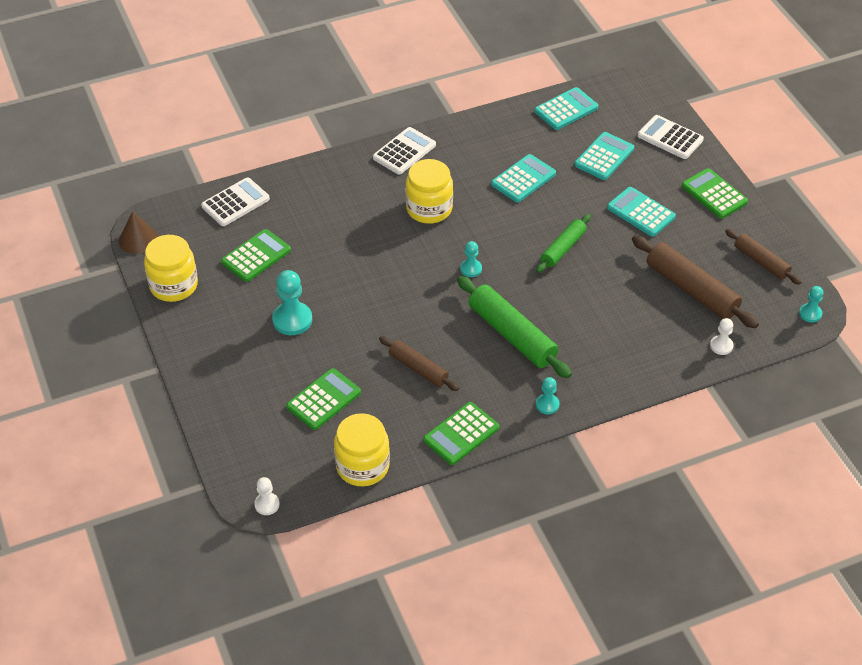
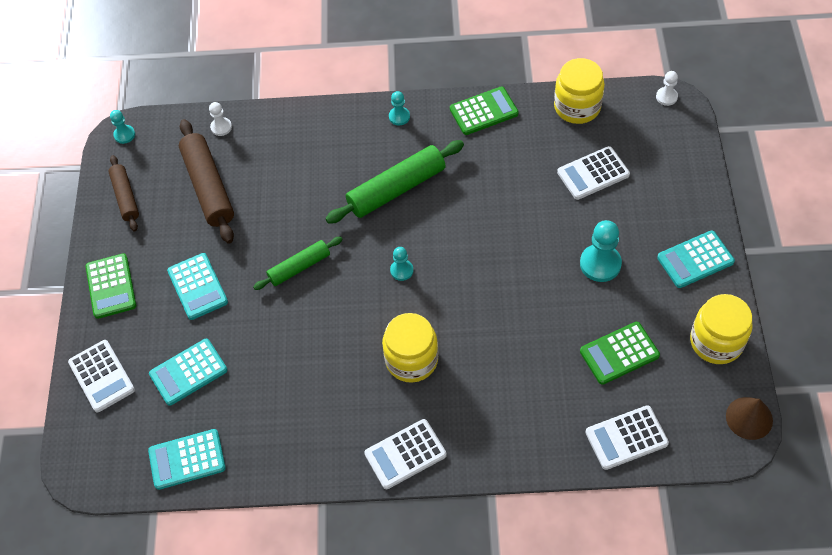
camera: 155 degrees left, 10 degrees up
green calculator [286,368,361,430] -> white calculator [557,146,630,200]
brown rolling pin [379,336,459,391] -> none
green rolling pin [457,276,572,378] -> green rolling pin turned 75 degrees clockwise [325,140,464,224]
turquoise calculator [491,154,556,202] -> turquoise calculator moved to [657,231,735,288]

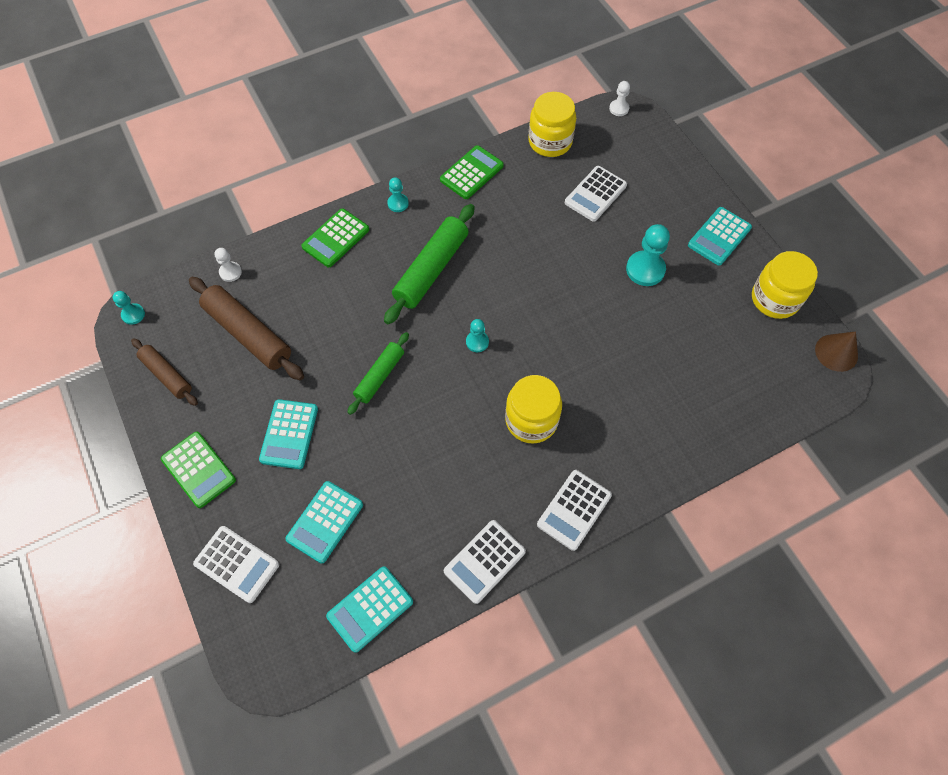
camera: 30 degrees left, 5 degrees up
turquoise calculator [167,253,228,320] -> turquoise calculator turned 60 degrees clockwise [259,399,318,469]
green calculator [580,322,660,385] -> green calculator moved to [301,208,369,267]
white calculator [585,405,669,470] -> white calculator moved to [444,520,526,604]

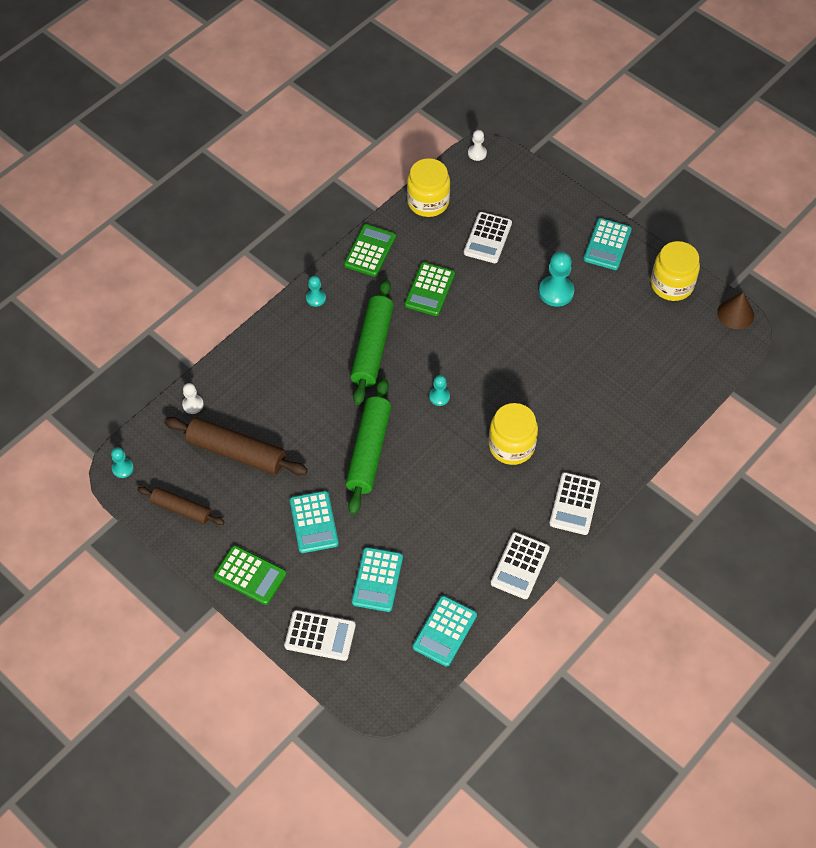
camera: 20 degrees left, 5 degrees down
green calculator [301,208,369,267] -> green calculator moved to [405,262,455,316]
green rolling pin [347,332,409,415] -> green rolling pin [346,378,391,515], size x1.65

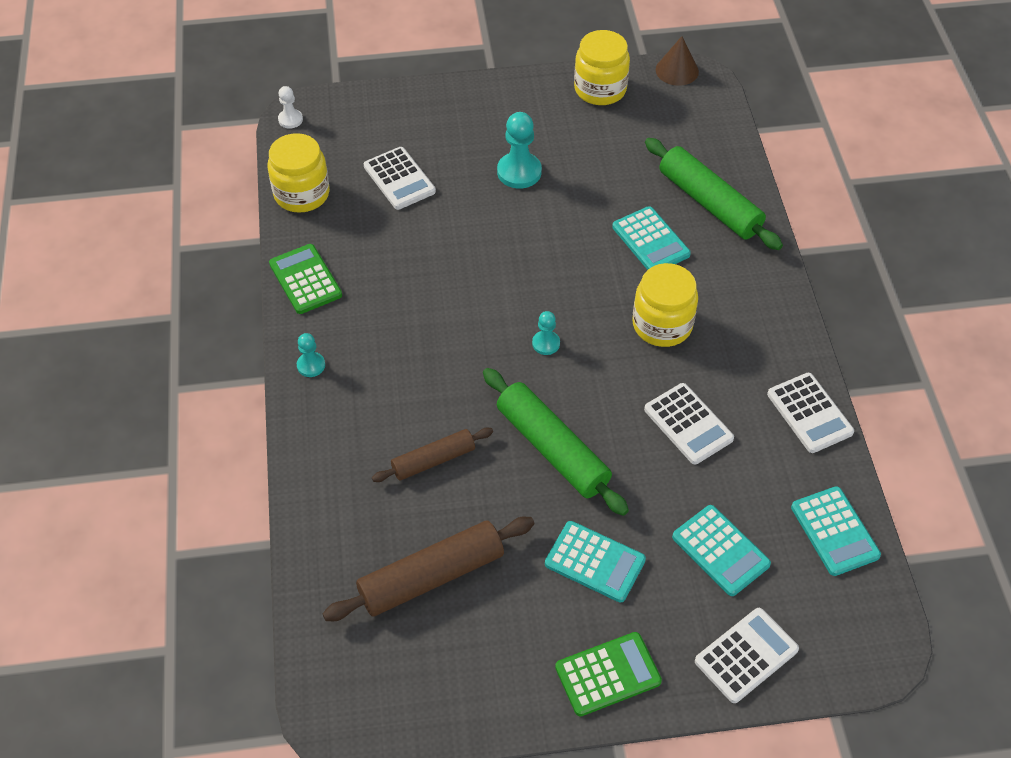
camera: 50 degrees left, 5 degrees down
turquoise pawn [111,447,134,478] -> none
brown rolling pin [137,487,224,525] -> brown rolling pin moved to [372,427,493,482]
white pawn [182,383,204,414] -> none
green rolling pin [350,279,394,405] -> green rolling pin moved to [645,138,783,250]
green calculator [405,262,455,316] -> none
white calculator [549,472,600,535] -> white calculator moved to [644,383,734,464]
turquoise calculator [584,218,632,270] -> turquoise calculator moved to [612,206,691,270]

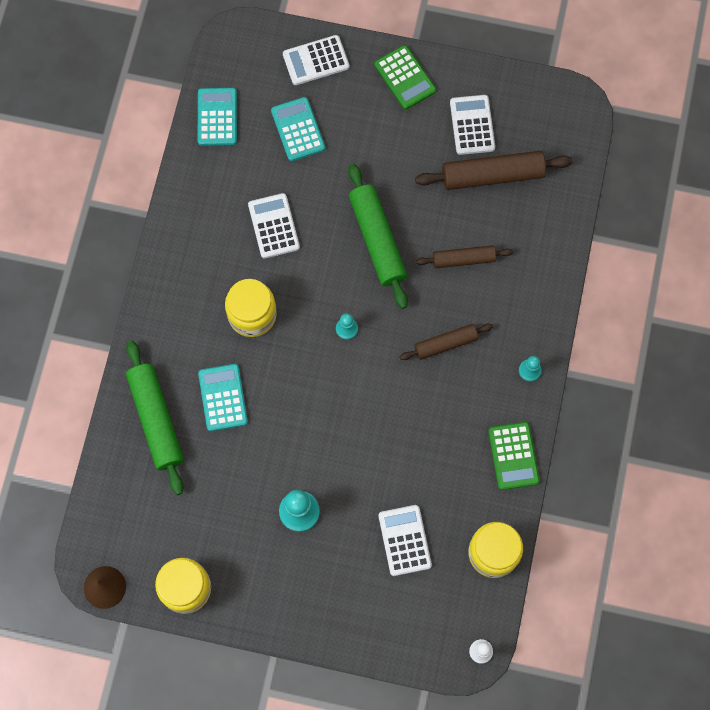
camera: 160 degrees left, 20 degrees up
turquoise calculator [545,521,646,602] -> none
green calculator [555,632,662,717] -> green calculator turned 120 degrees counterclockwise [374,45,436,109]
white calculator [767,373,854,453] -> white calculator moved to [450,95,495,155]
none -> brown rolling pin [399,324,493,360]

